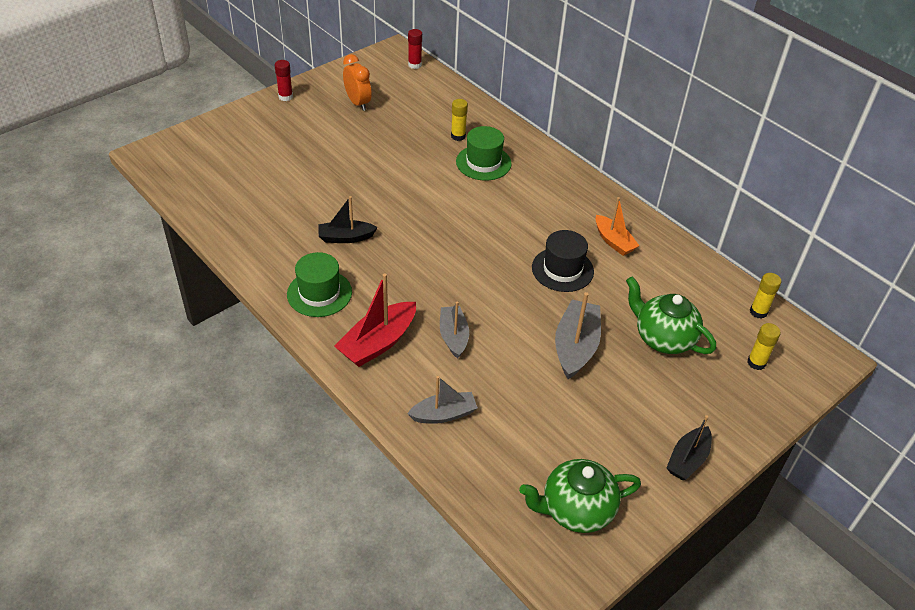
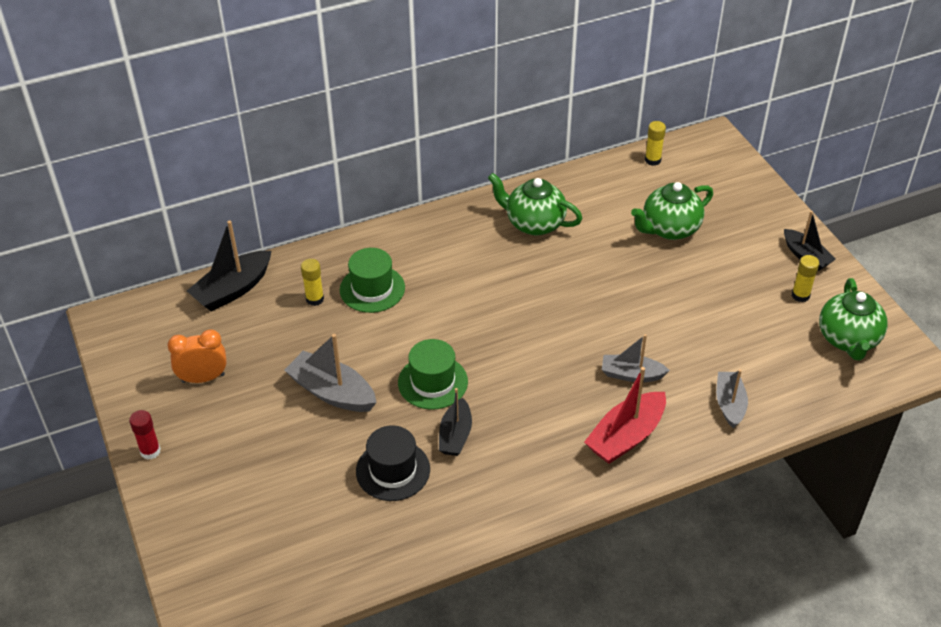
camera: 70 degrees left, 0 degrees up
green hat [287,252,352,317] -> green hat moved to [398,339,468,410]
red boat [334,273,416,367] -> red boat turned 75 degrees clockwise [584,367,666,464]
red glue stick [408,29,422,69] -> none
black hat [532,230,594,292] -> black hat moved to [356,425,430,501]
grey boat [555,292,601,379] -> grey boat moved to [284,334,377,412]
orange boat [595,197,640,256] -> green teapot [488,173,583,236]
yellow glue stick [748,323,781,370] -> yellow glue stick moved to [792,255,819,302]
none -> black boat [187,220,271,311]

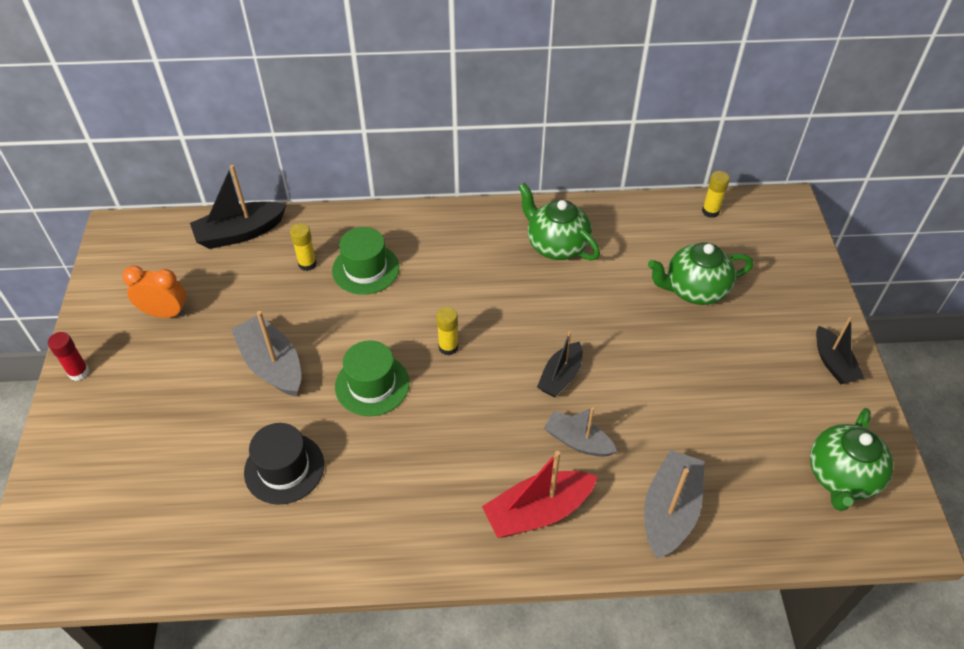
camera: 20 degrees right, 5 degrees up
black boat [439,388,472,456] -> black boat moved to [537,331,583,397]
grey boat [716,369,748,429] -> grey boat [644,450,705,559], size x1.51
yellow glue stick [792,255,819,302] -> yellow glue stick moved to [436,307,458,355]

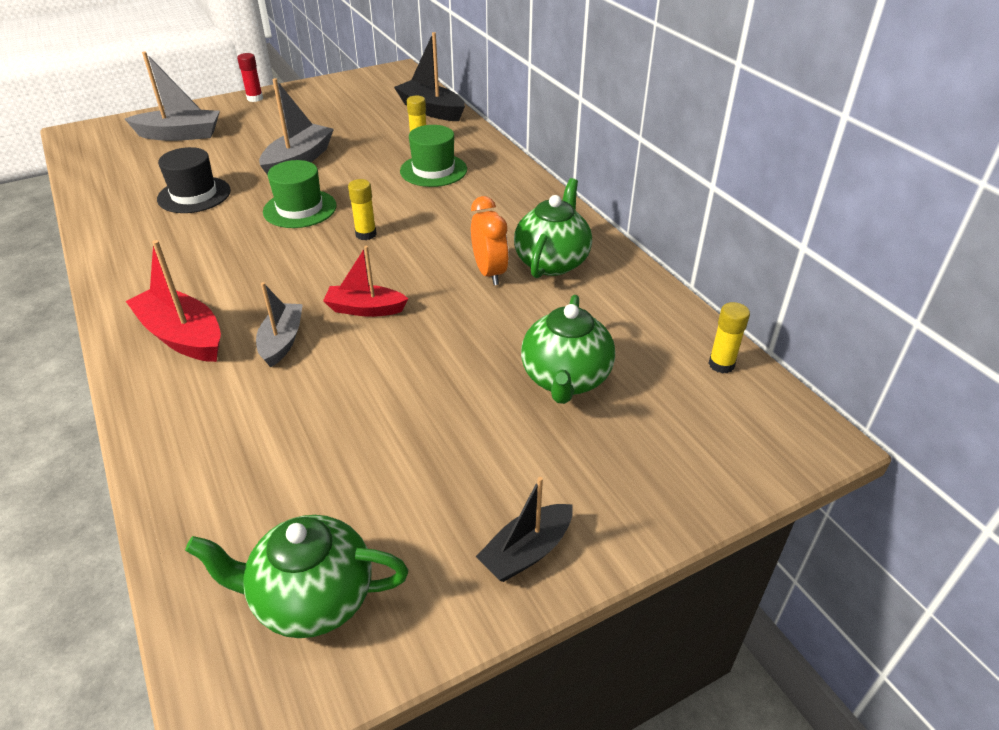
camera: 65 degrees right, 10 degrees down
orange clock [122,266,186,318] -> orange clock moved to [471,196,509,285]
black boat [537,331,583,397] -> red boat [323,246,408,317]
grey boat [644,450,705,559] -> grey boat moved to [125,52,220,141]
green teapot [648,242,753,305] -> green teapot turned 135 degrees counterclockwise [521,295,615,404]

